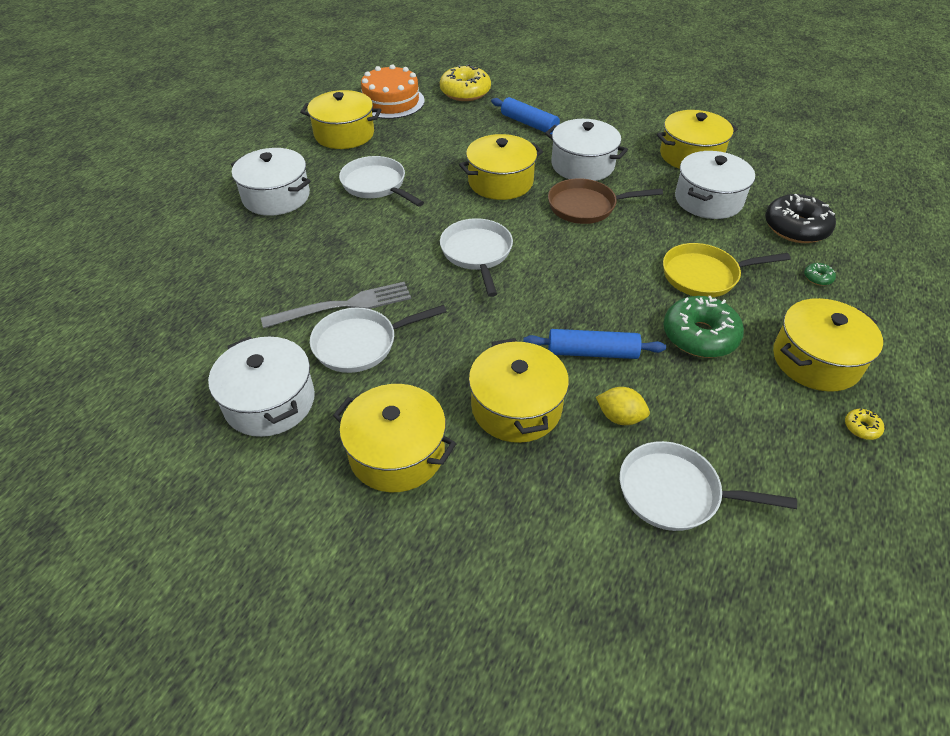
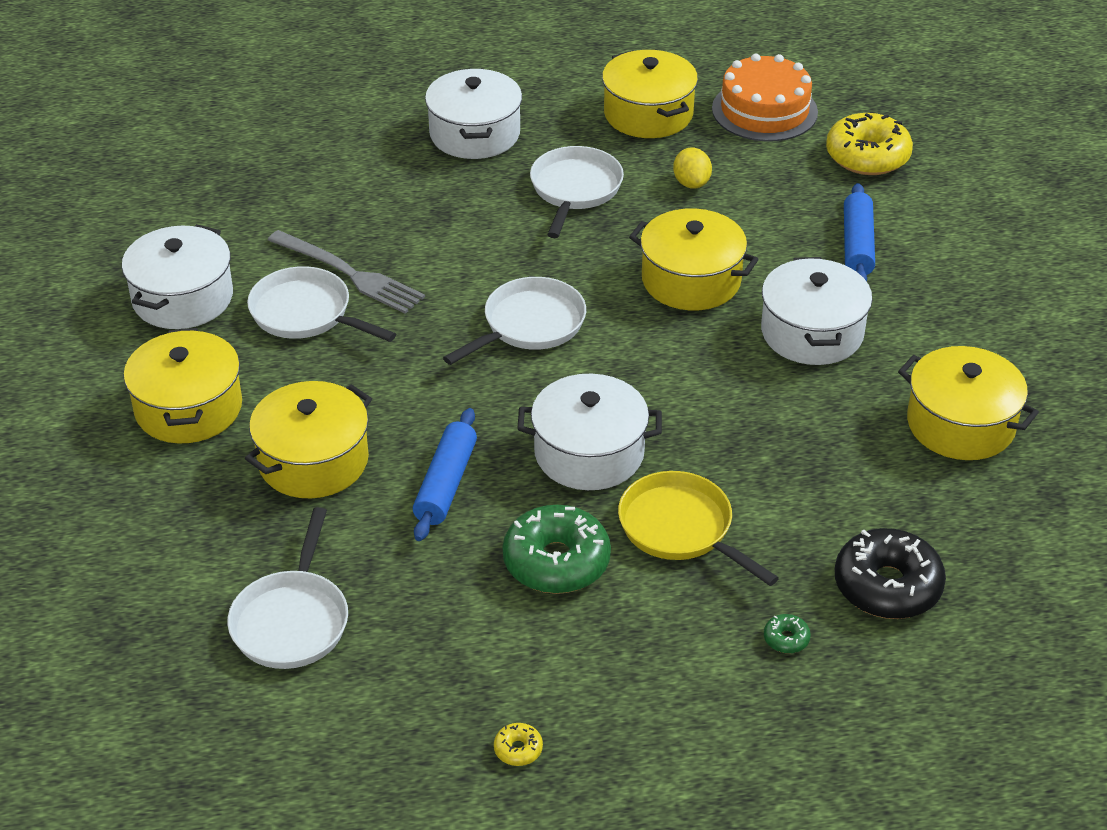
camera: 55 degrees right, 5 degrees down
blue rolling pin [523,329,666,359] -> blue rolling pin turned 45 degrees clockwise [413,408,477,541]
brown pan [548,178,663,224] -> none
yellow lemon [596,387,650,425] -> yellow lemon moved to [673,148,712,188]
white pan [620,441,797,531] -> white pan turned 150 degrees counterclockwise [227,507,348,669]
white pot [675,151,755,219] -> white pot moved to [517,374,662,490]
yellow pot [773,298,883,392] -> none

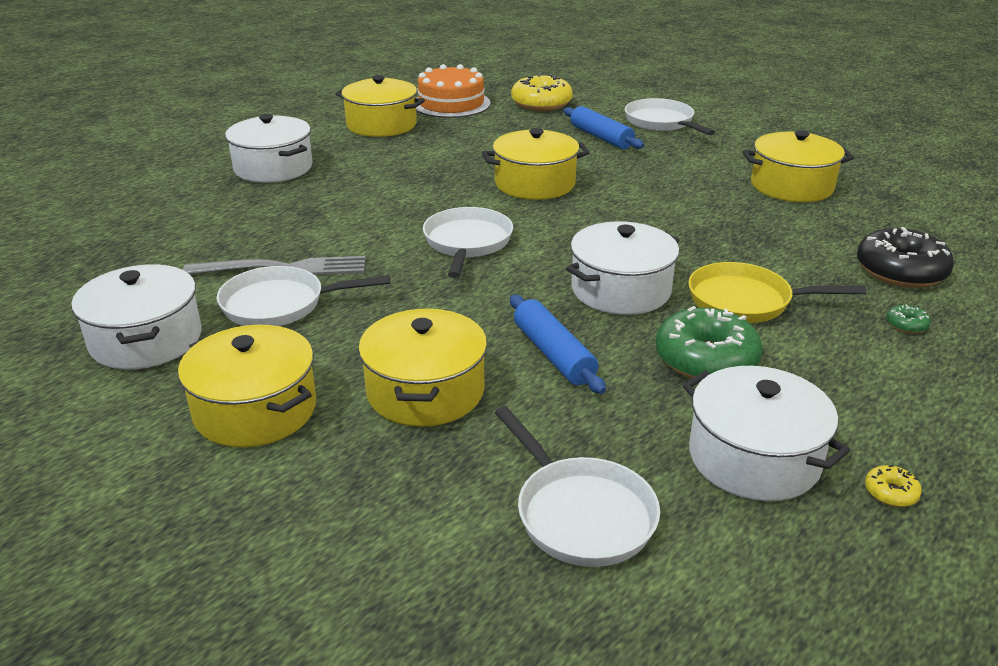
camera: 40 degrees left, 10 degrees down
white pan [530,146,624,238] -> white pan moved to [625,98,715,135]
yellow lemon [673,148,712,188] -> none
white pot [761,257,873,365] -> white pot moved to [683,366,850,501]

